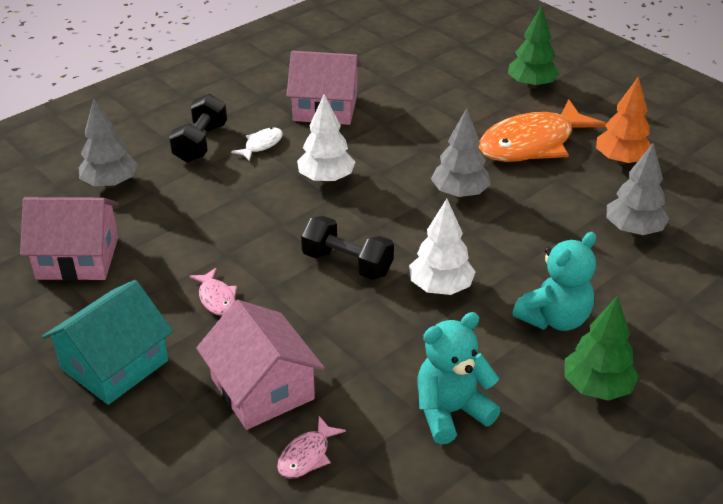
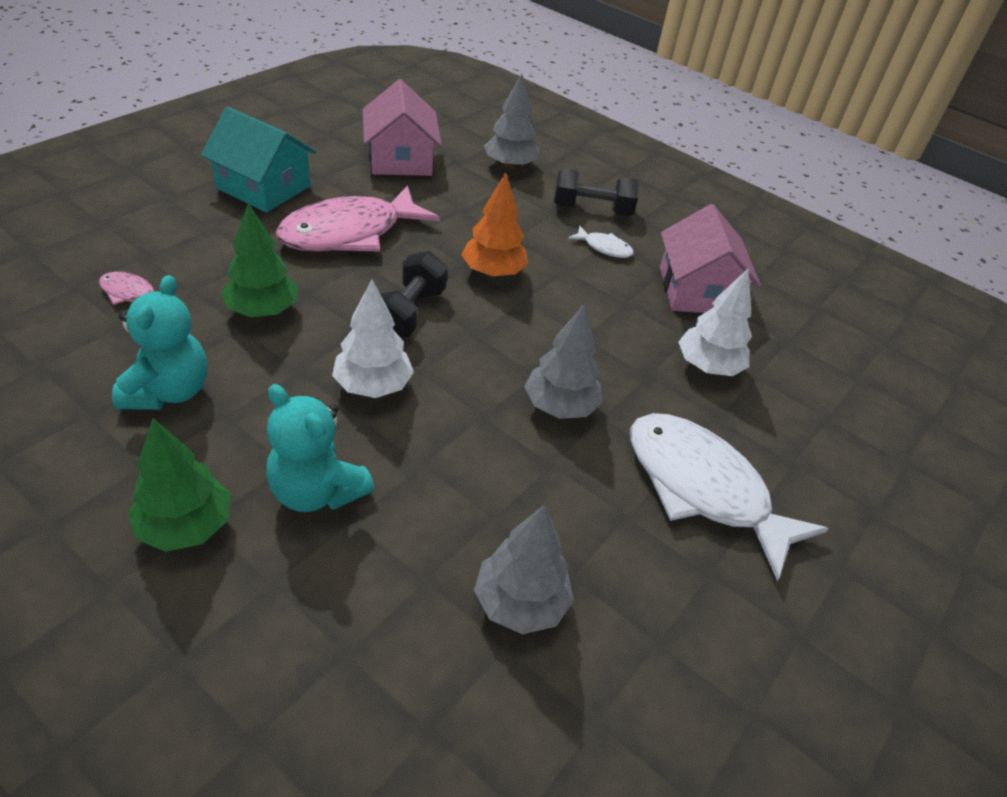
camera: 75 degrees right, 5 degrees up
pink fish [189,268,237,316] -> pink fish [276,185,440,252], size x2.36
pink house [196,300,324,430] -> none
white tree [297,94,355,183] -> white tree moved to [678,268,752,376]
turquoise teddy bear [417,312,501,445] -> turquoise teddy bear turned 45 degrees clockwise [112,275,207,410]
orange fish [479,99,607,162] -> white fish [630,413,829,581]
green tree [508,5,560,89] -> green tree moved to [221,203,298,317]
orange tree [596,76,651,165] -> orange tree moved to [461,172,528,278]

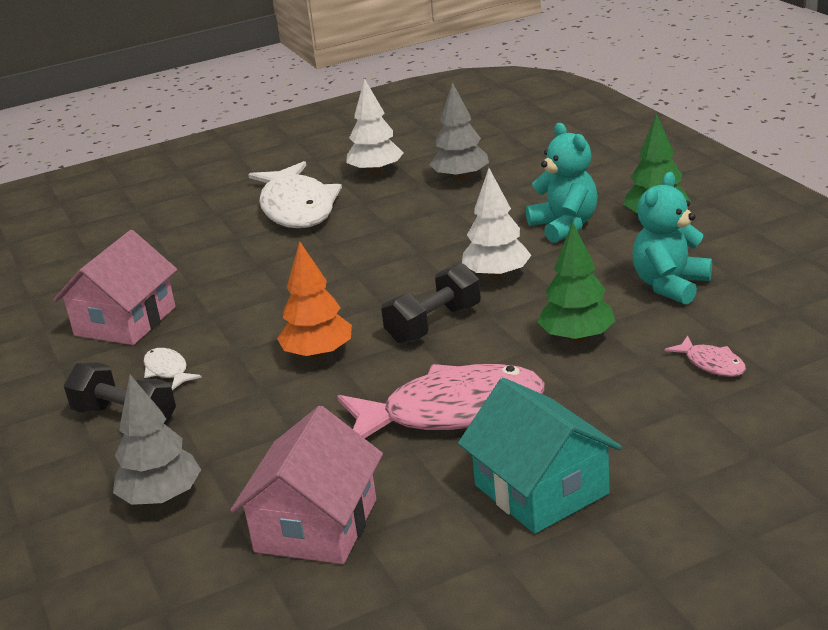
camera: 145 degrees left, 15 degrees down
grey tree [524,304,603,419] -> none
white tree [678,268,752,376] -> white tree moved to [346,78,404,175]

